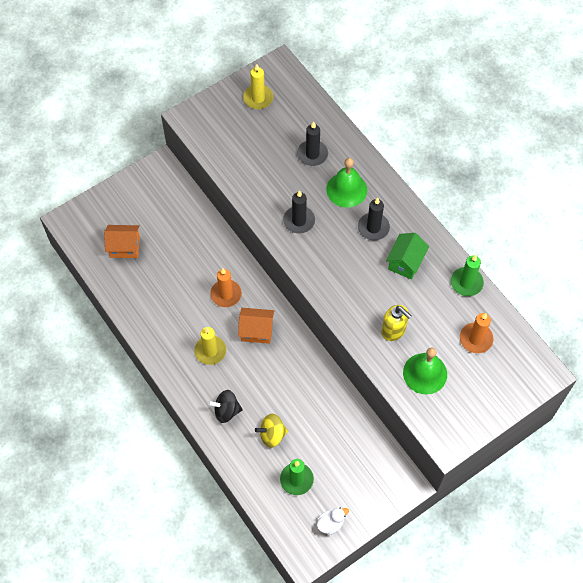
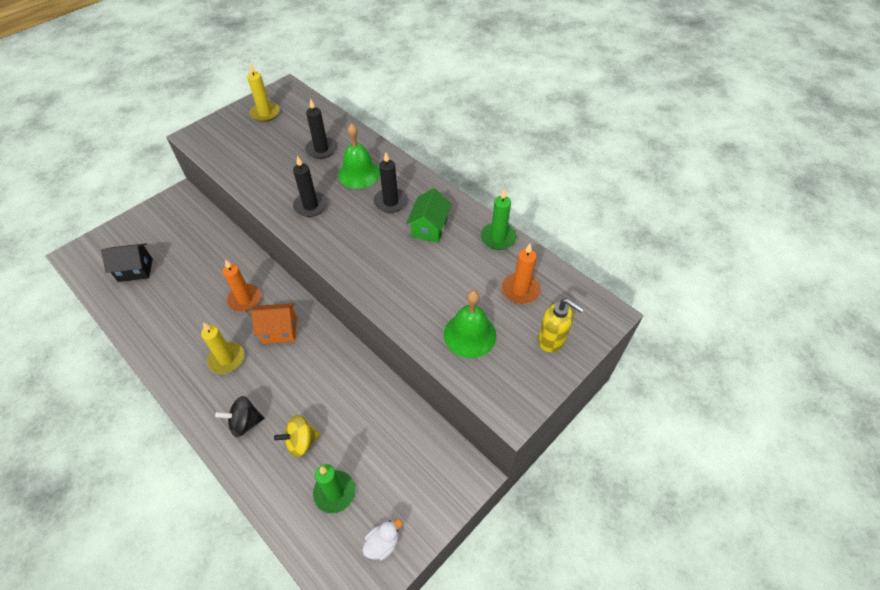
camera: 10 degrees left, 10 degrees down
orange house [104,225,140,258] -> black house [101,243,153,282]
yellow soap dispenser [381,305,411,341] -> yellow soap dispenser moved to [538,298,584,352]

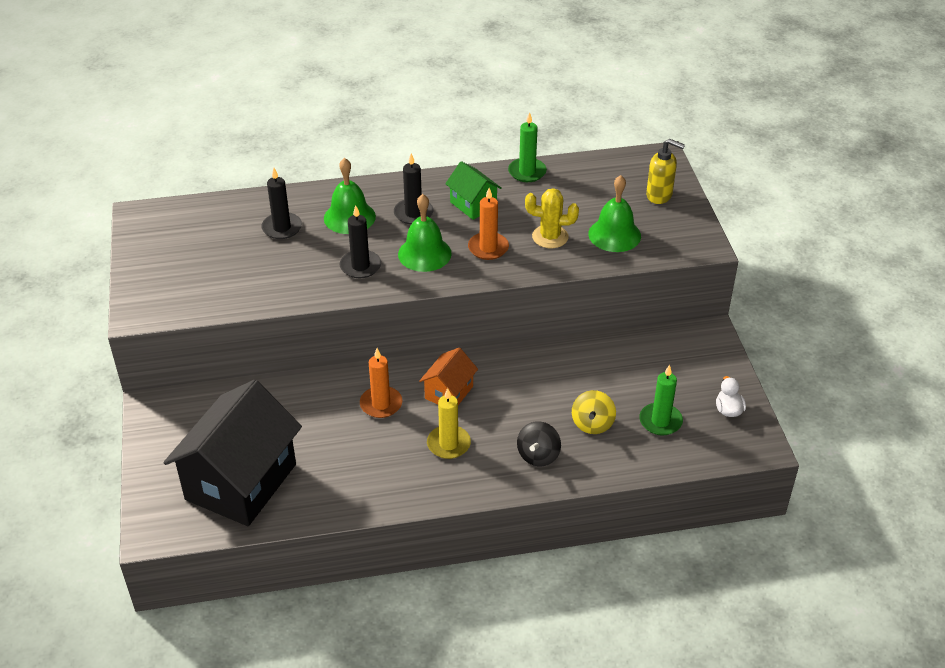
camera: 55 degrees left, 10 degrees down
black house [101,243,153,282] -> black house [163,380,302,526], size x2.11
yellow candle [247,63,280,122] -> none
orange candle [502,244,540,304] -> orange candle moved to [468,188,509,260]
yellow soap dispenser [538,298,584,352] -> yellow soap dispenser turned 45 degrees clockwise [646,139,685,204]
none -> green bell [398,194,452,272]
none -> yellow cactus [525,188,579,248]

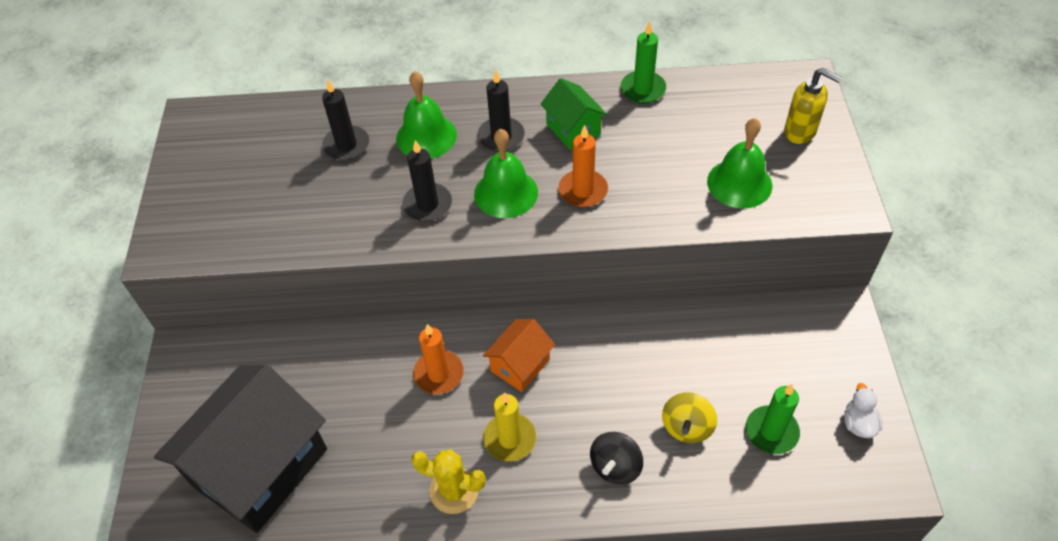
camera: 10 degrees right, 10 degrees up
yellow cactus [525,188,579,248] -> yellow cactus moved to [411,449,486,514]

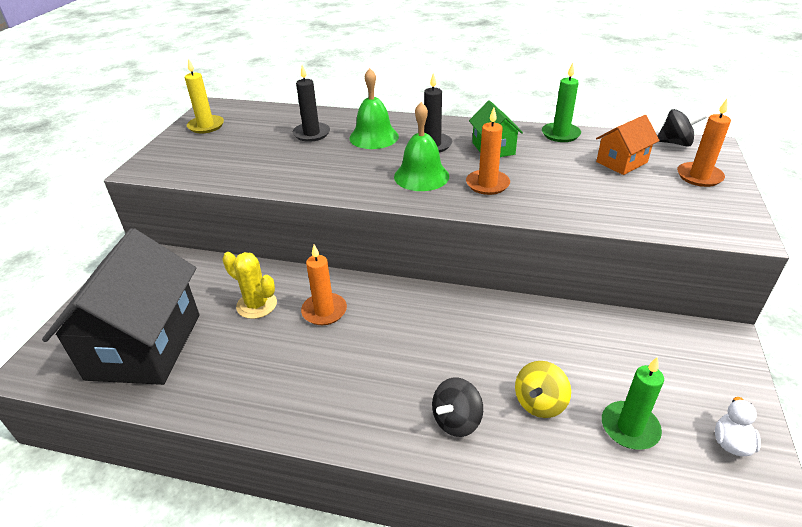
camera: 15 degrees right, 15 degrees down
black house [154,364,327,533] -> black house turned 45 degrees counterclockwise [42,228,199,385]
black candle [402,140,452,222] -> none
yellow cactus [411,449,486,514] -> yellow cactus moved to [222,252,277,319]
orange house [483,319,555,392] -> orange house moved to [596,115,660,175]
yellow candle [483,392,536,462] -> yellow candle moved to [185,59,224,133]
green bell [707,118,772,208] -> none
yellow soap dispenser [784,68,842,144] -> orange candle [677,99,731,187]
none -> black spinning top [658,109,707,147]

